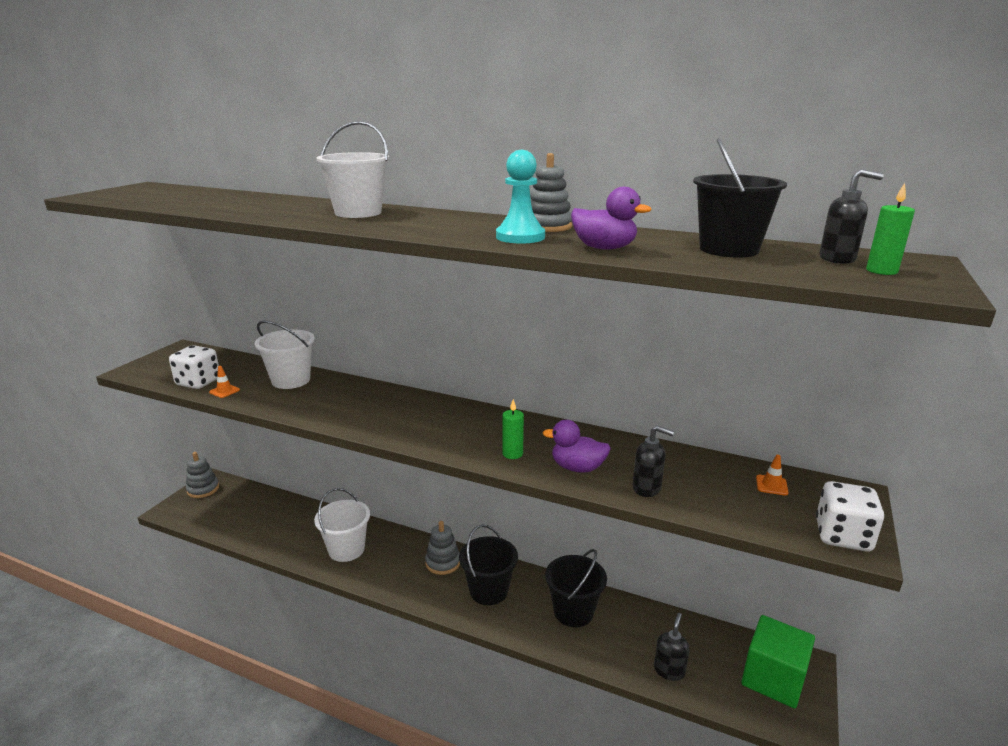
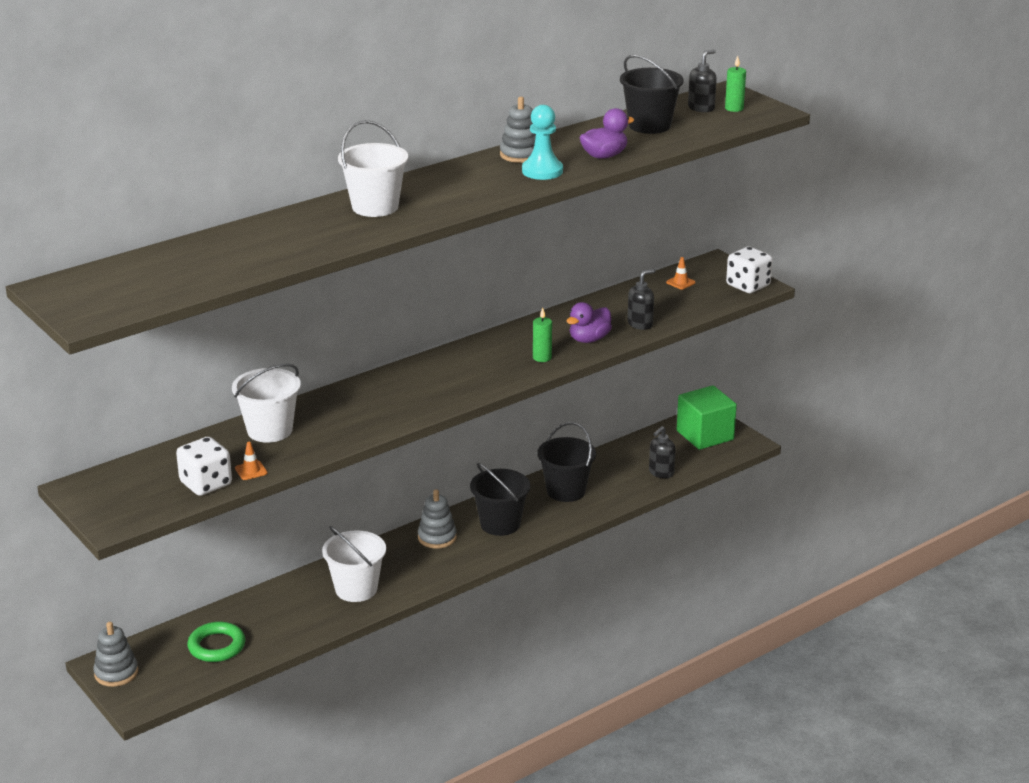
camera: 60 degrees left, 5 degrees up
black soap dispenser [654,613,690,681] -> black soap dispenser turned 105 degrees counterclockwise [649,426,676,478]
none -> green ring [187,622,246,662]

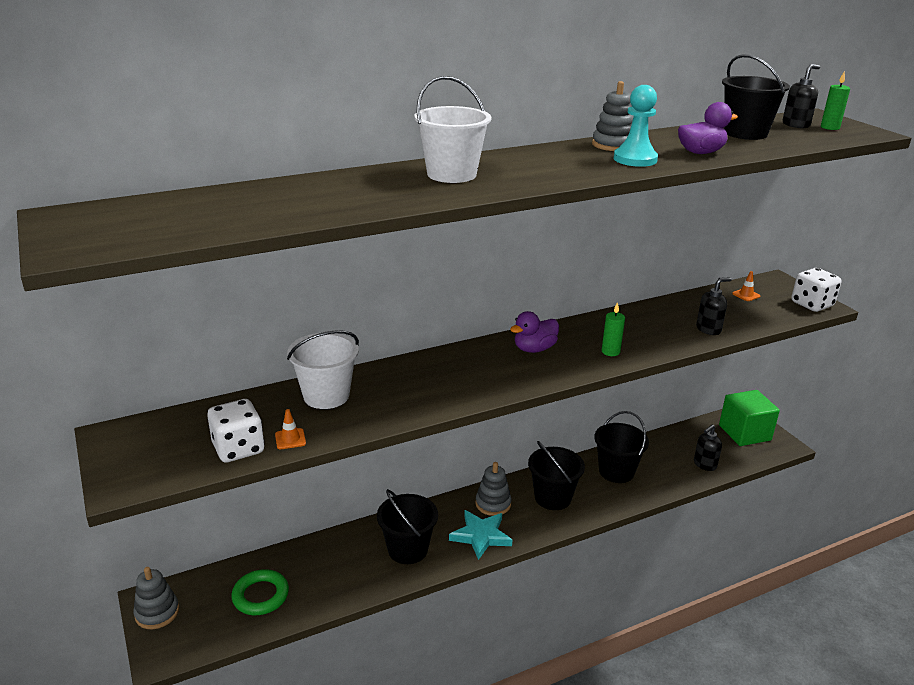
camera: 10 degrees right, 0 degrees up
white bucket [322,526,386,602] -> black bucket [377,489,438,564]
purple duck [566,302,612,343] -> purple duck moved to [510,311,559,353]
none -> turquoise star [449,510,512,560]

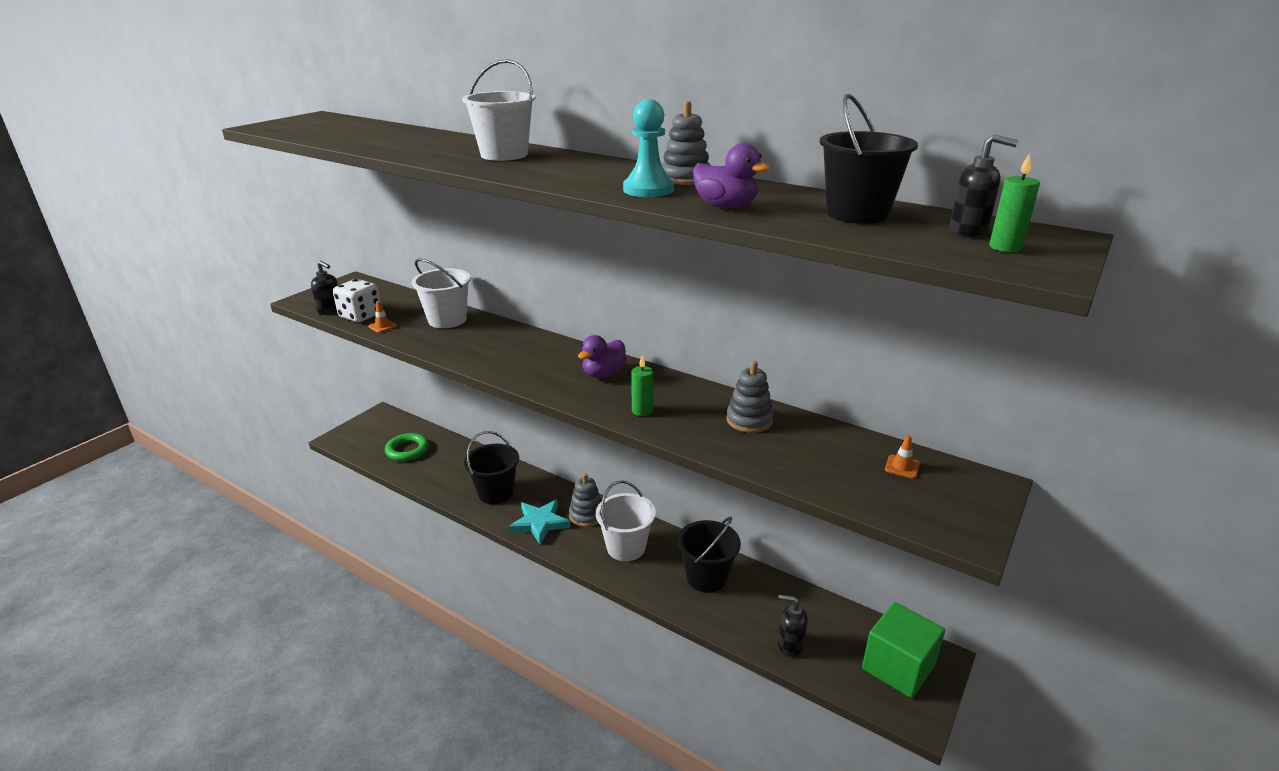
camera: 60 degrees right, 0 degrees up
grey stacking toy [133,567,179,629] -> grey stacking toy moved to [726,361,773,433]
purple duck [510,311,559,353] -> purple duck turned 75 degrees counterclockwise [578,335,627,378]
black bucket [528,441,585,510] -> white bucket [596,480,656,561]
black soap dispenser [696,277,732,335] -> black soap dispenser moved to [311,261,338,315]
white dice [791,268,841,312] -> none

